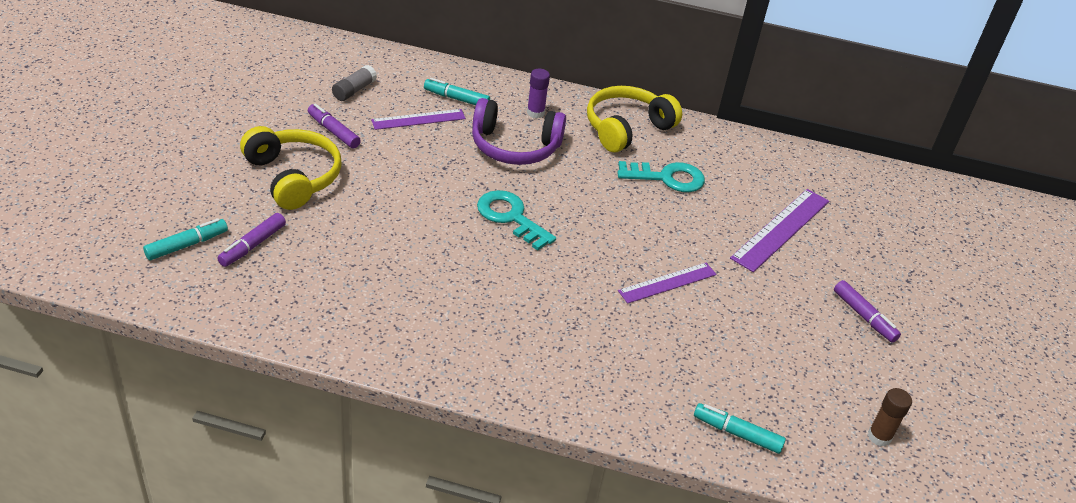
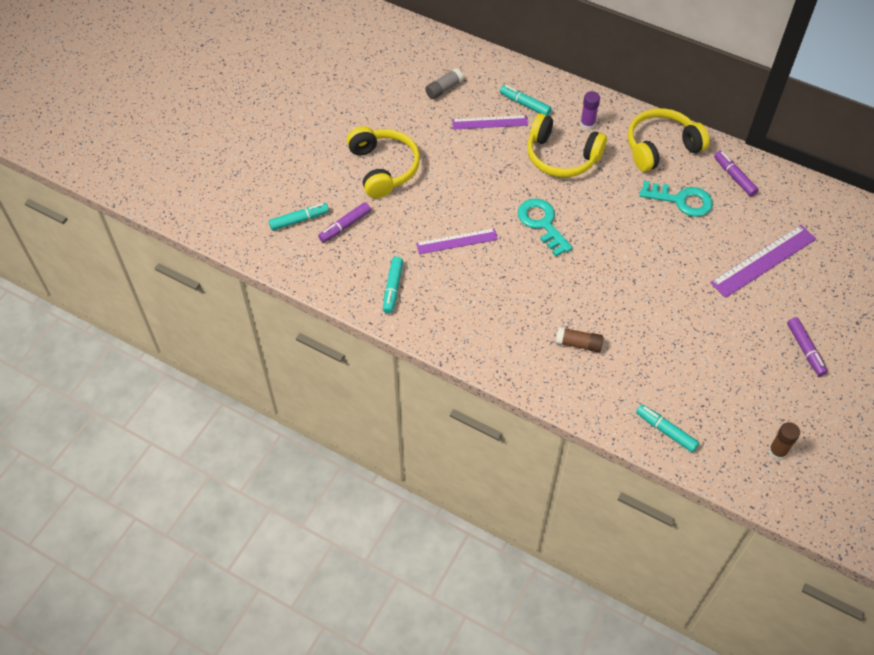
camera: 20 degrees right, 15 degrees up
purple marker [308,103,361,149] -> purple marker moved to [714,151,759,197]
purple headphones [472,98,566,165] -> yellow headphones [527,113,607,178]
purple ruler [618,263,717,304] -> purple ruler moved to [416,228,498,254]
none -> turquoise marker [383,257,403,313]
none -> brown glue stick [556,327,604,352]

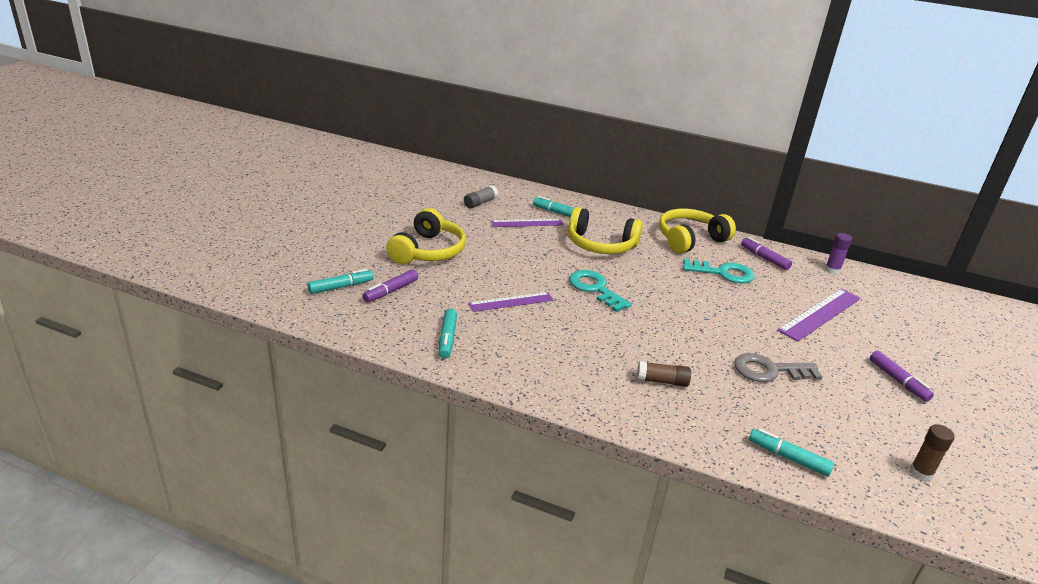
camera: 10 degrees left, 25 degrees down
yellow headphones [347,126,420,198] -> yellow headphones turned 45 degrees clockwise [386,208,466,264]
purple glue stick [580,91,600,130] -> purple glue stick moved to [825,233,852,274]
none -> grey key [734,353,823,382]

